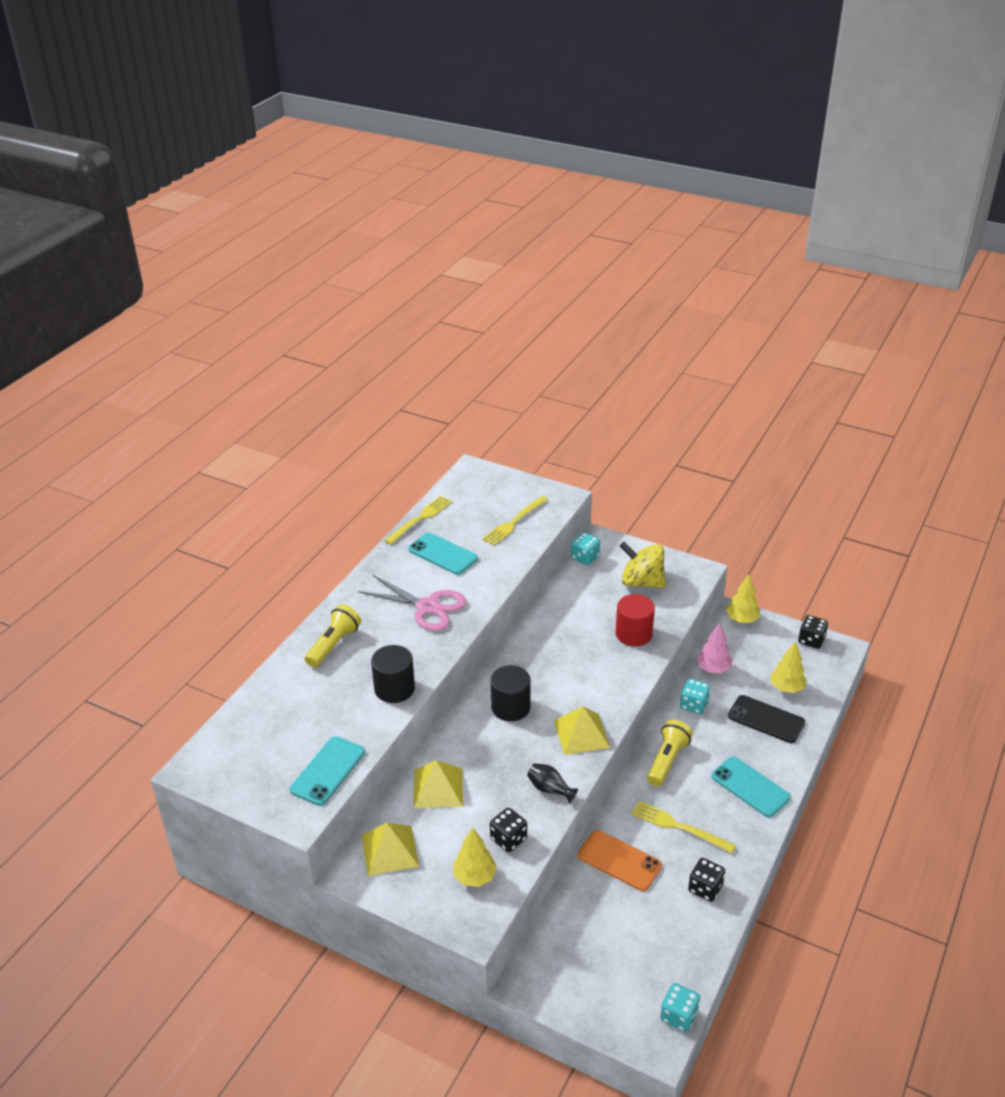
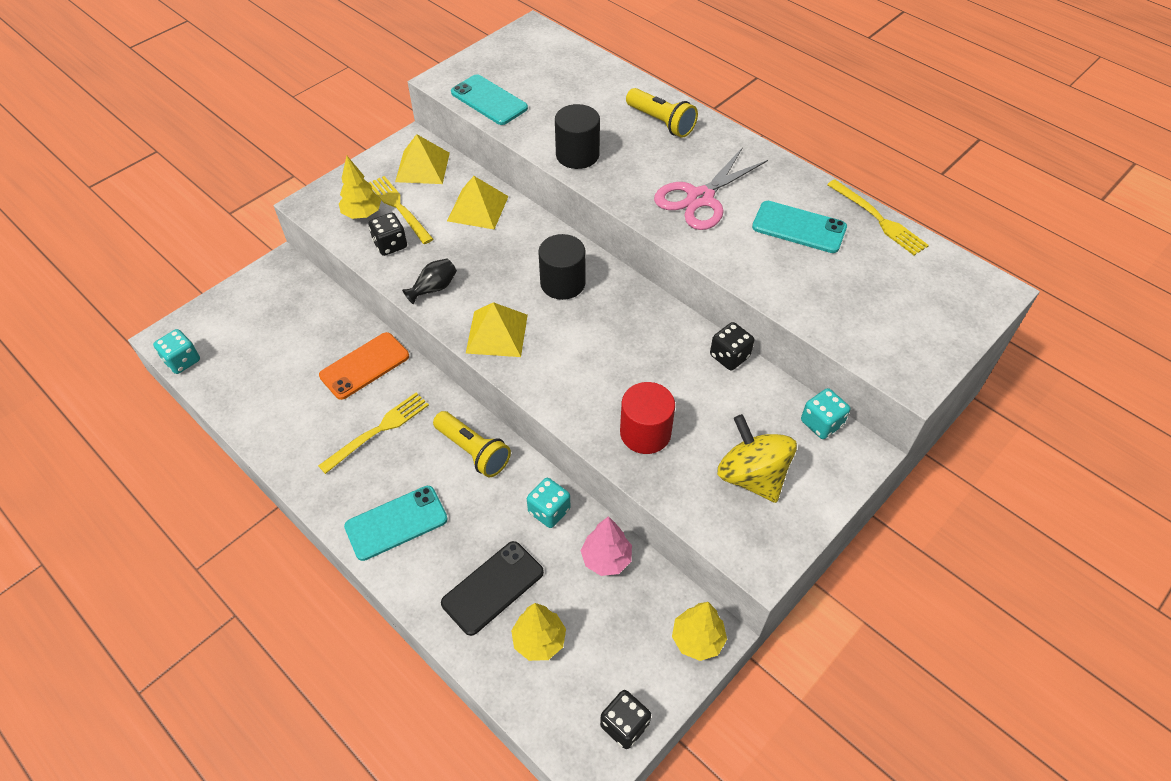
camera: 105 degrees right, 15 degrees up
turquoise phone [408,532,478,575] -> turquoise phone turned 60 degrees clockwise [752,201,847,253]
yellow fork [482,496,548,546] -> yellow fork moved to [369,176,433,244]
yellow spinning top [620,542,666,588] -> yellow spinning top turned 75 degrees counterclockwise [717,414,797,503]
black dice [688,858,725,902] -> black dice moved to [710,322,754,370]

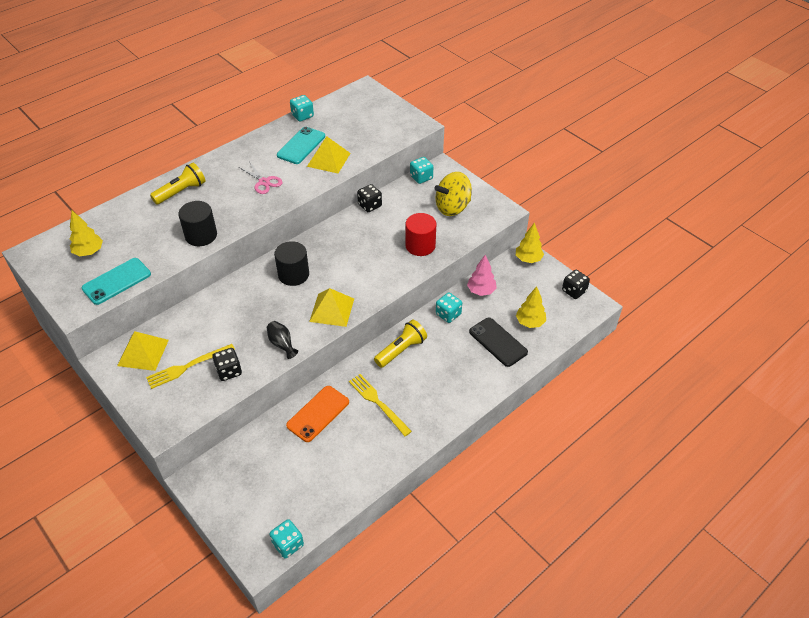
camera: 85 degrees left, 5 degrees down
orange phone [319,332,409,400] -> orange phone turned 75 degrees clockwise [286,386,349,442]
yellow tree [339,156,381,219] -> yellow tree moved to [70,211,103,256]
turquoise phone [344,486,448,561] -> none
yellow pyramid [447,176,509,229] -> yellow pyramid moved to [307,136,351,173]
pink scissors [654,147,768,230] -> pink scissors [239,161,283,194], size x0.61
yellow fork [827,180,929,255] -> turquoise dice [290,95,314,121]

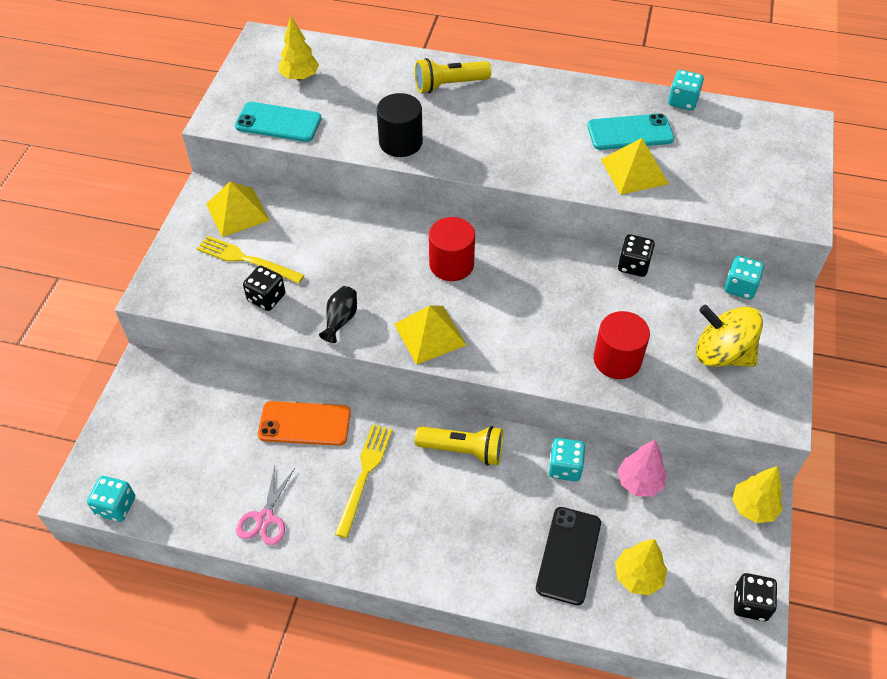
camera: 55 degrees right, 5 degrees up
yellow flashlight [150,162,206,205] -> yellow flashlight turned 150 degrees clockwise [415,58,491,93]
pink scissors [239,161,283,194] -> pink scissors moved to [236,466,295,545]
black cylinder [274,241,309,286] -> red cylinder [429,217,475,281]

